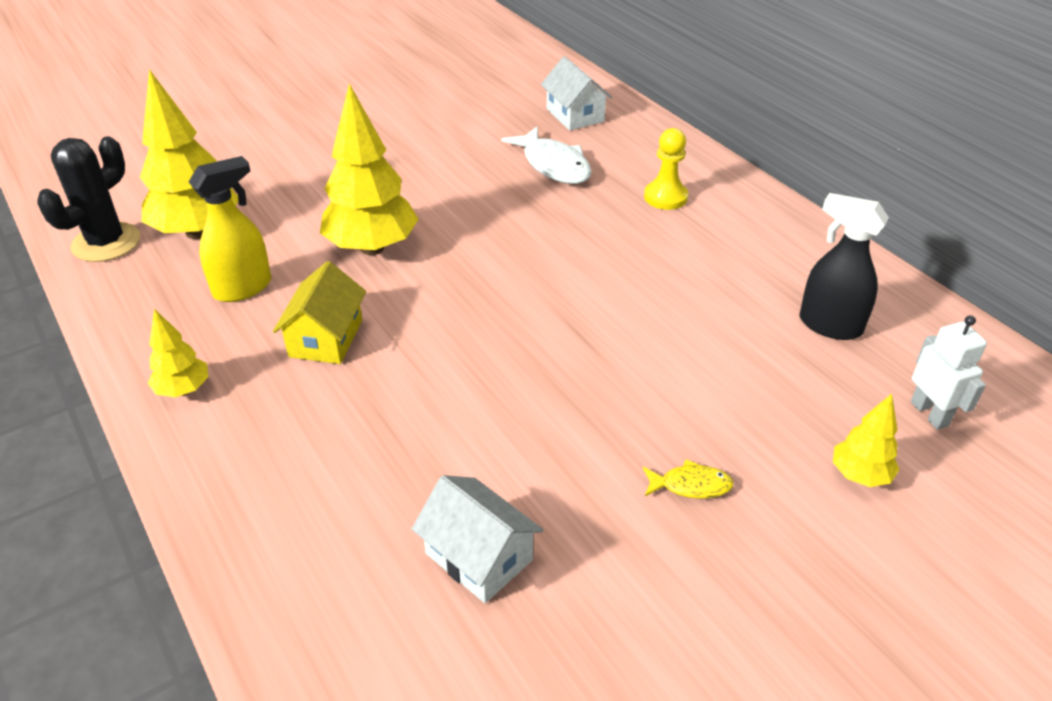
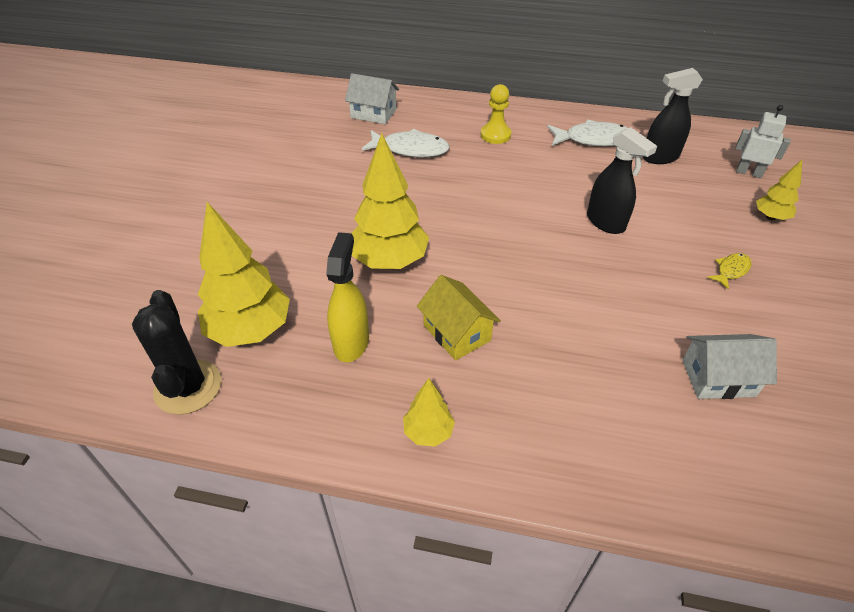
camera: 45 degrees left, 5 degrees up
none -> white fish [547,119,628,146]
none -> black spray bottle [587,127,657,234]

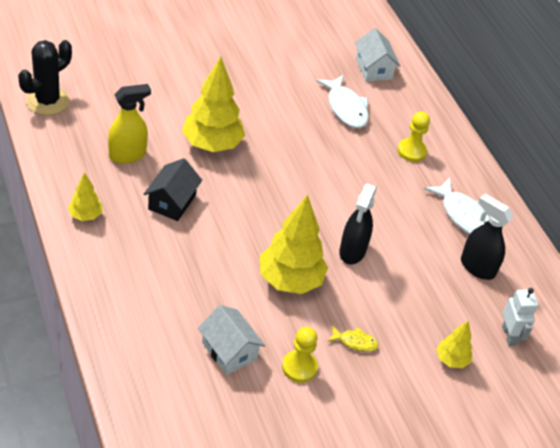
camera: 50 degrees right, 0 degrees up
yellow tree [198,202,290,347] -> yellow tree moved to [259,194,328,294]
yellow house [417,275,501,360] -> black house [144,158,202,221]
none -> yellow pawn [282,327,318,383]

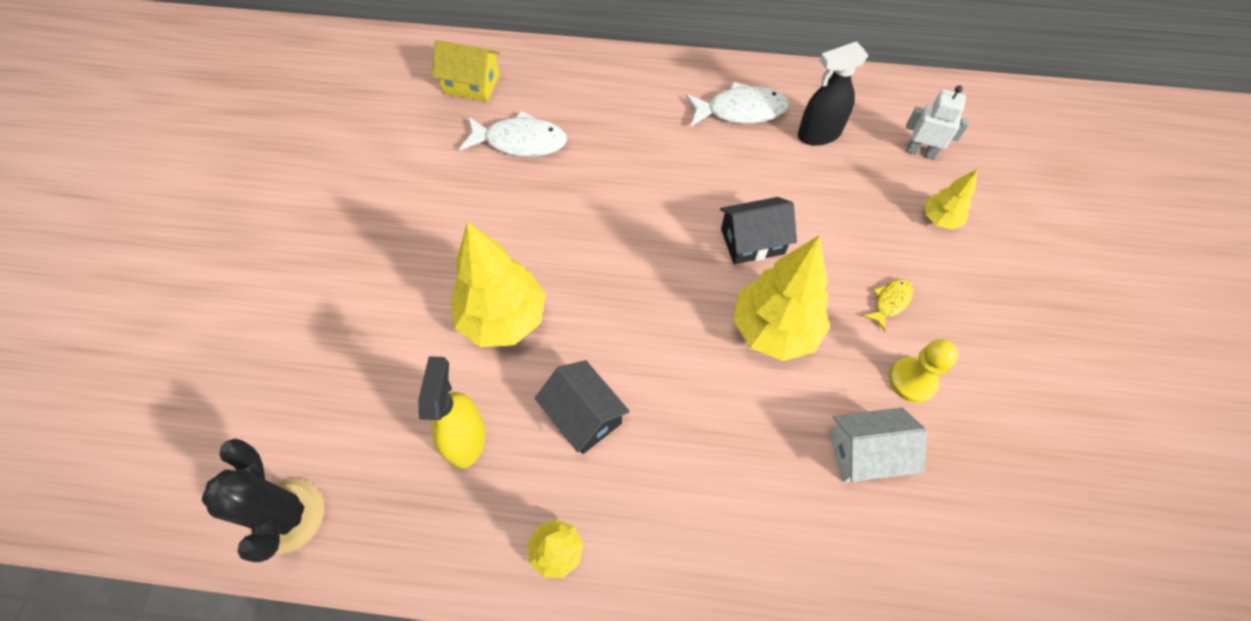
camera: 55 degrees left, 15 degrees up
black spray bottle [339,184,377,264] -> black house [720,197,797,264]
white house [355,28,400,82] -> yellow house [432,40,500,102]
yellow pawn [397,111,430,162] -> none

